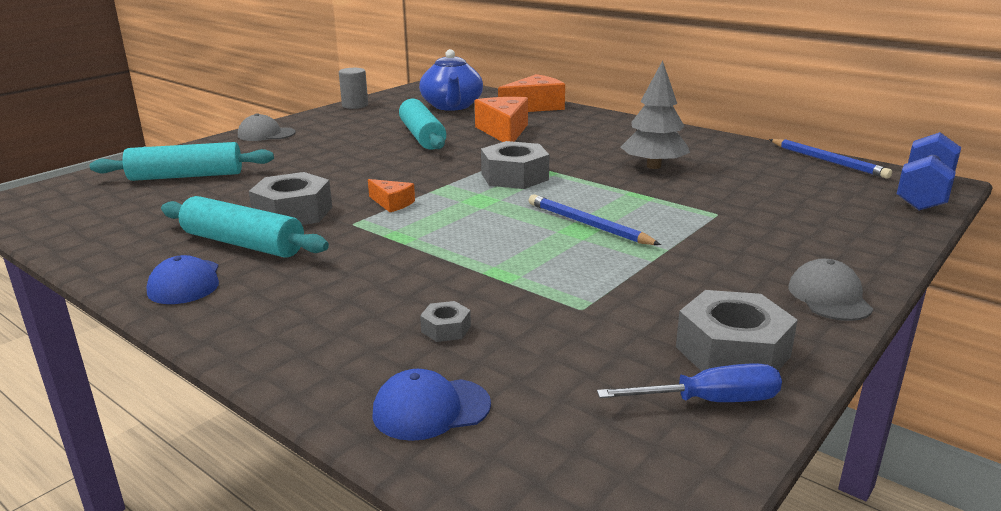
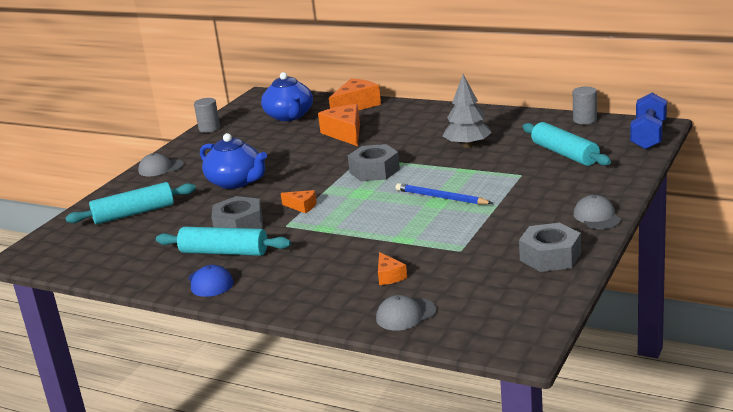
camera: 10 degrees left, 0 degrees up
blue cap [372,369,491,441] -> grey cap [376,295,437,330]
turquoise rolling pin [399,98,446,150] -> turquoise rolling pin moved to [522,122,611,166]
grey nut [420,301,471,342] -> orange cheese [378,252,407,285]
blue screwdriver [597,363,782,402] -> none
blue pencil [769,139,892,179] -> grey cylinder [573,86,597,124]
none -> blue teapot [200,133,267,189]

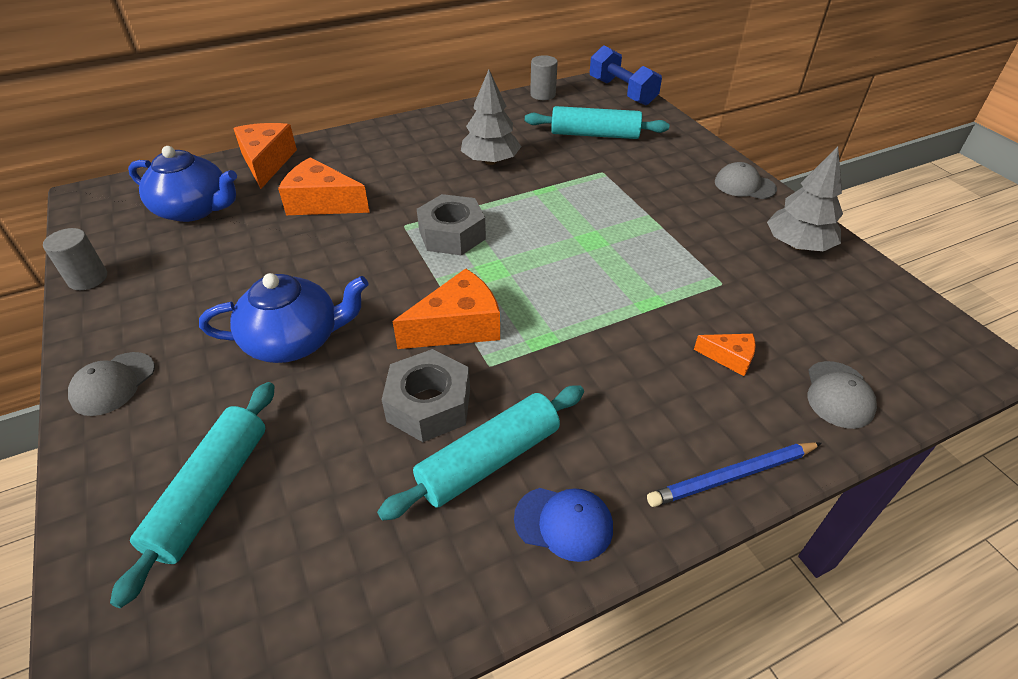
camera: 55 degrees left, 20 degrees up
orange cheese [281,190,317,213] -> orange cheese [392,268,500,349], size x1.90
blue pencil [396,183,492,205] -> blue pencil moved to [647,442,822,507]
grey nut [519,223,581,272] -> grey tree [767,147,843,251]

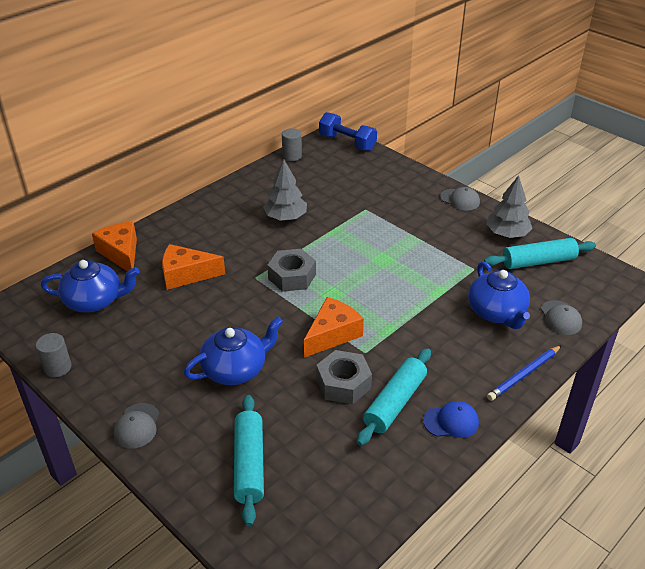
camera: 20 degrees left, 5 degrees down
turquoise rolling pin [525,106,669,139] -> turquoise rolling pin moved to [484,238,596,269]
orange cheese [694,334,756,376] -> blue teapot [468,262,530,329]
grey cap [715,162,777,199] -> grey cap turned 150 degrees counterclockwise [440,187,480,210]

